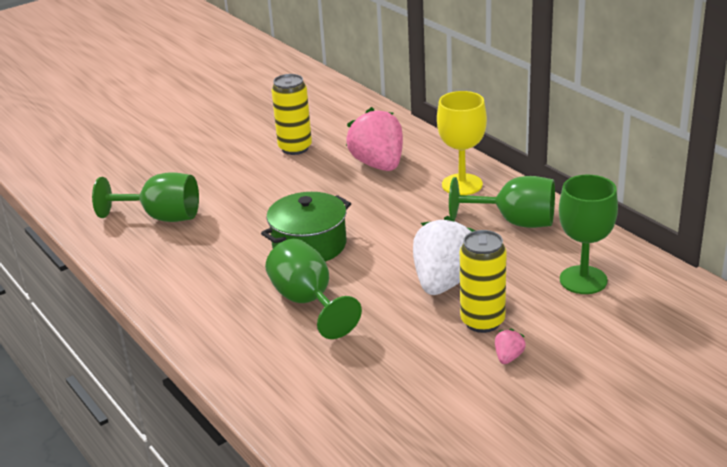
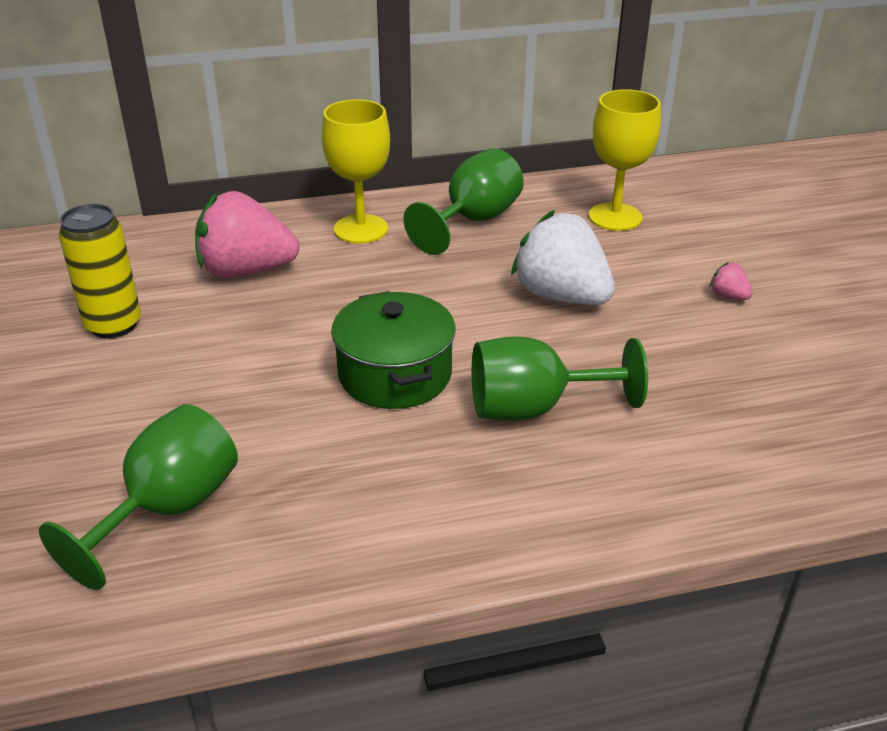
camera: 70 degrees left, 5 degrees up
yellow can [460,230,507,333] -> none
green goblet [559,175,618,294] -> yellow goblet [589,89,661,231]

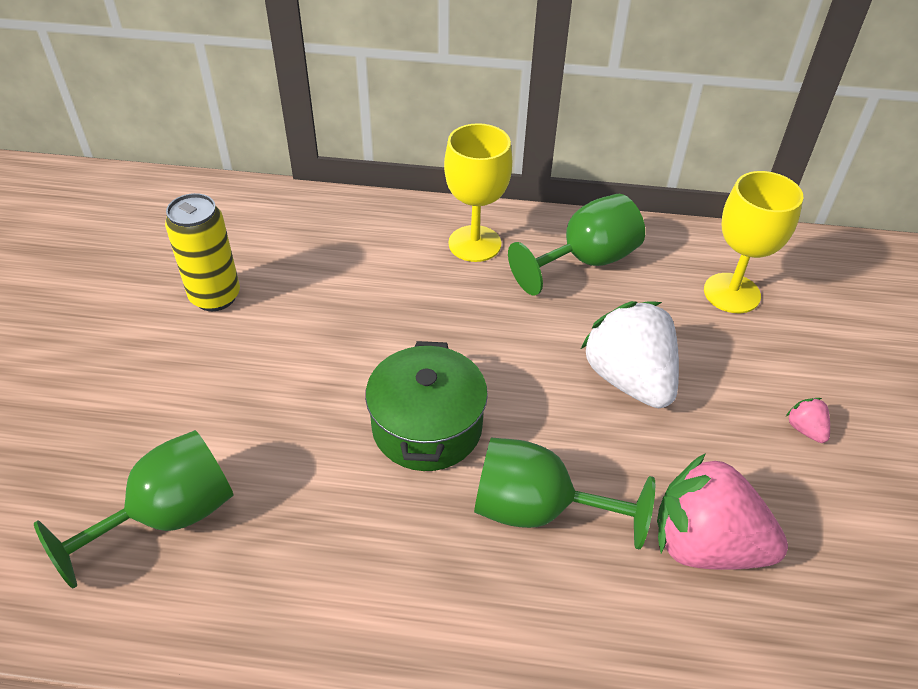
camera: 20 degrees right, 10 degrees up
pink strawberry [195,191,299,278] -> pink strawberry moved to [657,453,788,570]

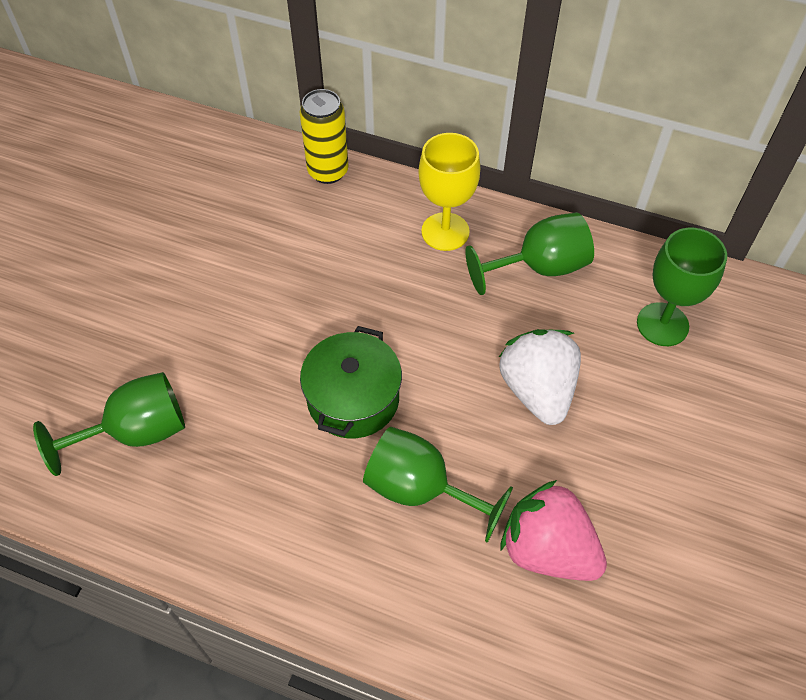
camera: 15 degrees right, 10 degrees up
yellow can [165,193,240,311] -> yellow can moved to [300,89,349,184]
yellow goblet [704,171,803,313] -> green goblet [637,228,727,346]
pink strawberry [786,398,830,443] -> none

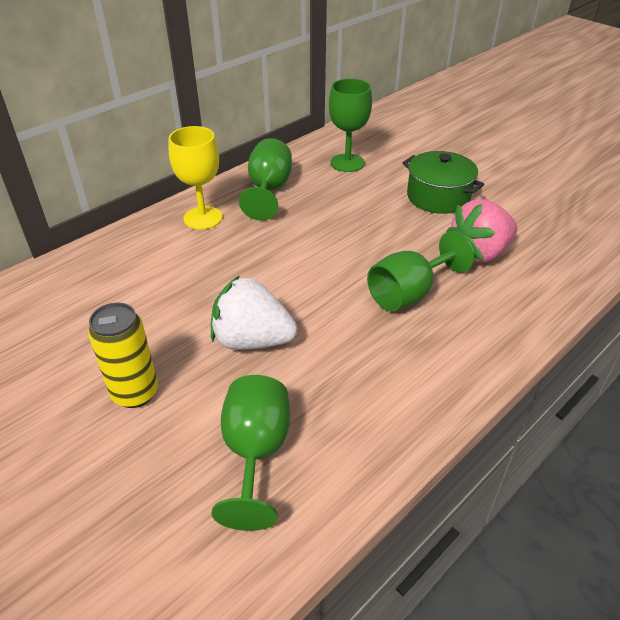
camera: 65 degrees left, 15 degrees down
yellow can [300,89,349,184] -> yellow can moved to [88,303,158,408]
green pot [300,326,402,438] -> green pot moved to [403,151,484,214]
white strawberry [499,329,581,425] -> white strawberry moved to [211,275,297,350]

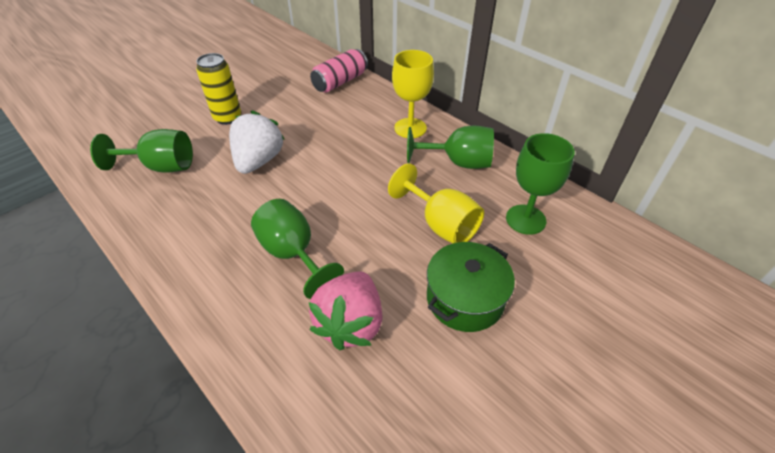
camera: 90 degrees right, 5 degrees up
pink strawberry [447,199,517,263] -> pink strawberry turned 135 degrees counterclockwise [309,271,382,350]
none -> pink can [310,49,368,93]
none -> yellow goblet [388,163,484,243]

